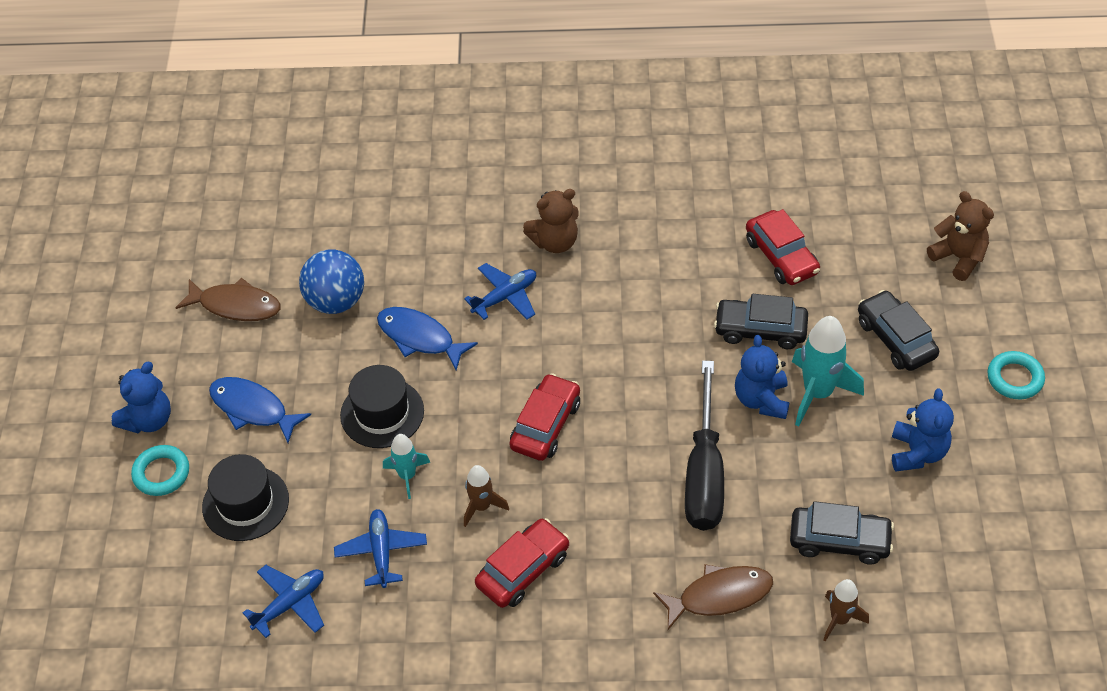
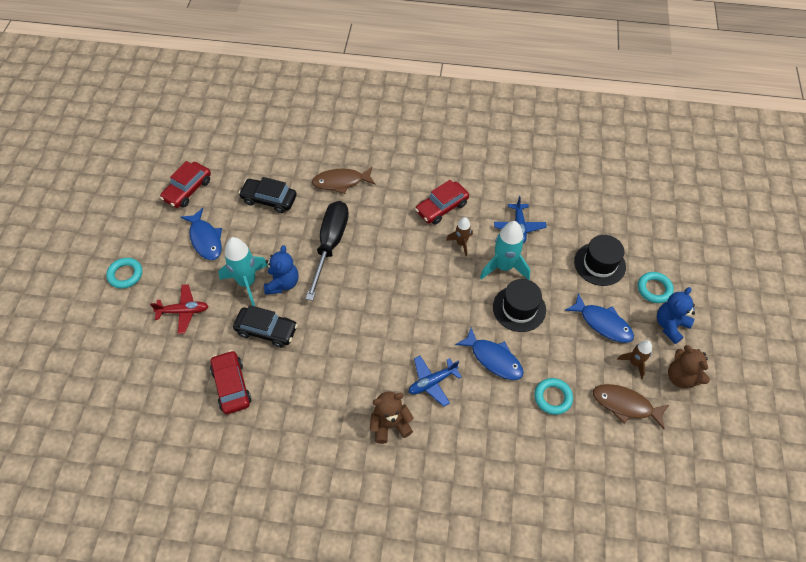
camera: 175 degrees left, 5 degrees up
blue plane [243,565,324,638] -> none
blue ball [299,250,364,314] -> turquoise ring [534,378,573,415]
turquoise rocket [383,434,430,499] -> turquoise rocket [480,221,530,280], size x1.73
red car [509,373,580,461] -> red car moved to [160,161,211,208]
brown rocket [823,579,869,642] -> brown rocket moved to [617,340,652,379]
black car [858,290,939,371] -> red plane [150,284,209,334]
blue teddy bear [892,388,954,471] -> blue fish [181,208,222,260]
brown teddy bear [927,191,994,281] -> brown teddy bear moved to [668,345,710,388]

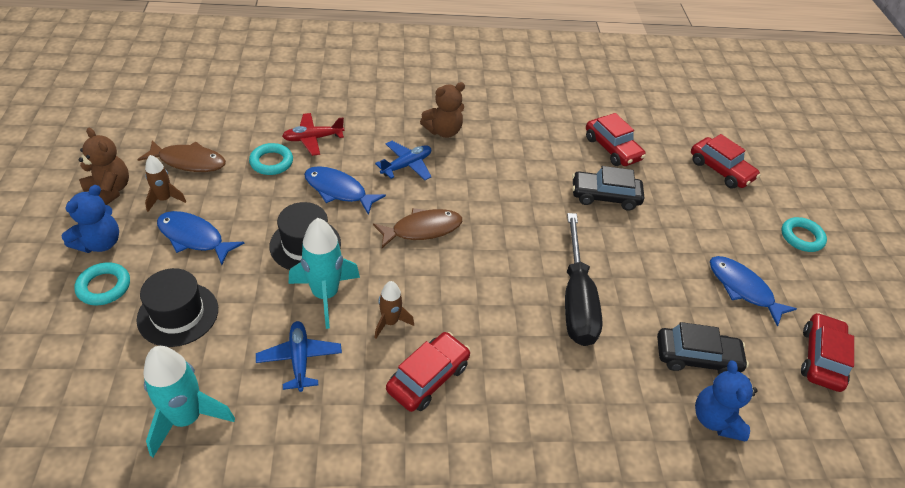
camera: 165 degrees right, 10 degrees down
red plane [150,284,209,334] -> red plane moved to [282,113,344,156]
turquoise rocket [219,237,268,306] -> turquoise rocket moved to [143,346,235,457]
blue teddy bear [264,245,299,295] -> blue teddy bear moved to [695,361,757,441]
brown fish [312,167,375,194] -> brown fish moved to [373,208,462,248]
none -> red car [691,134,760,189]

